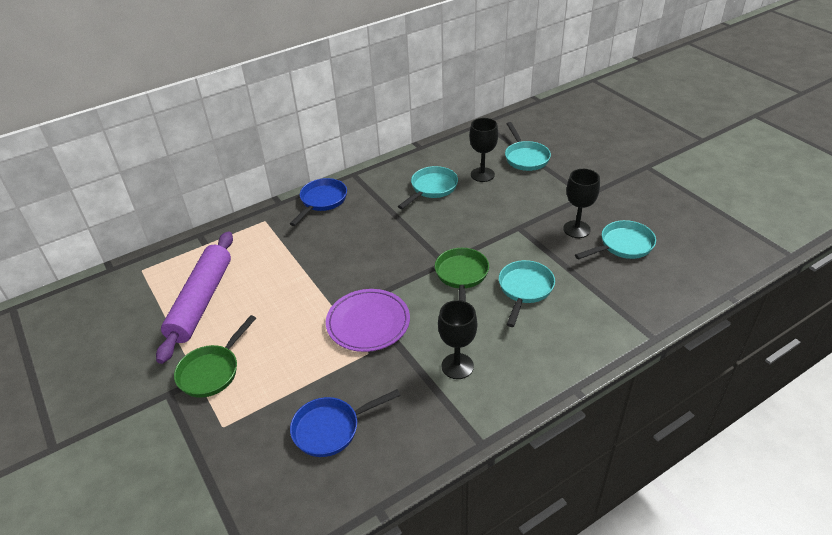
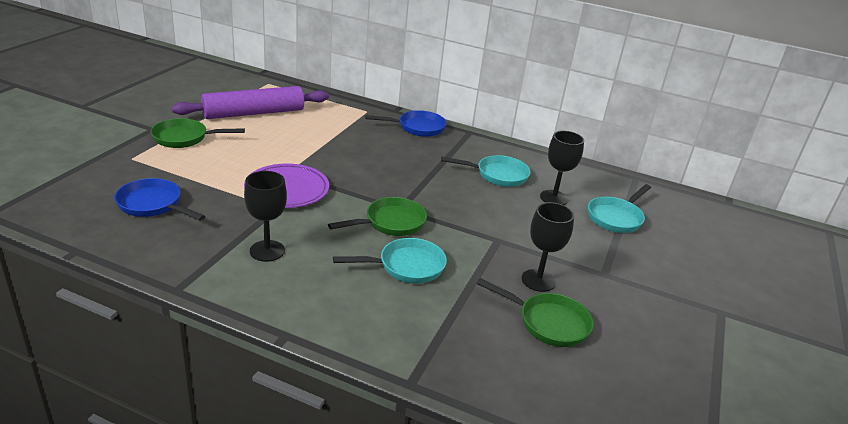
camera: 50 degrees right, 10 degrees down
turquoise pan [575,220,656,259] -> green pan [477,278,593,347]

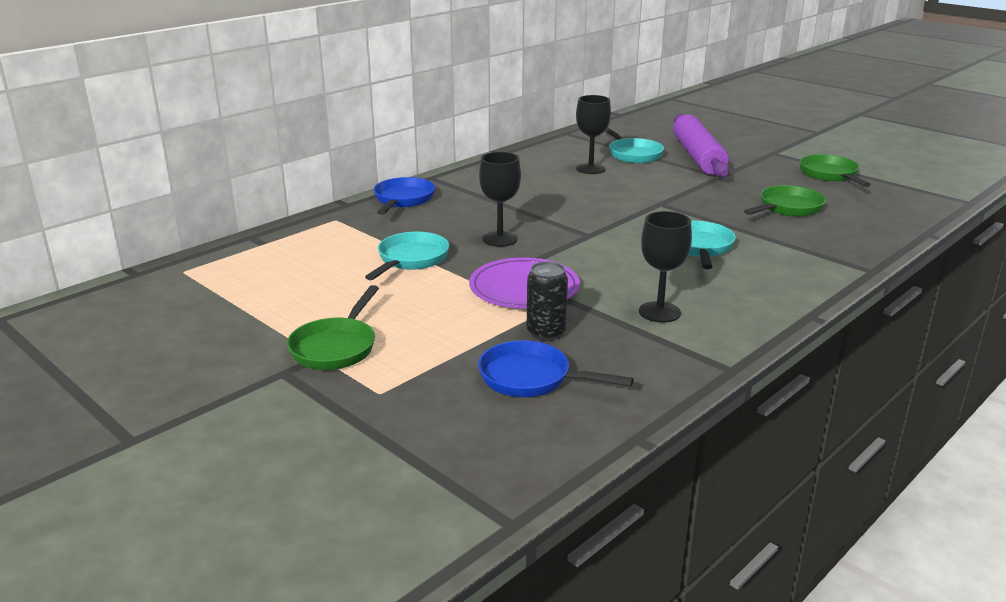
camera: 65 degrees left, 5 degrees down
blue pan [114,178,205,221] -> blue pan turned 60 degrees clockwise [478,340,634,397]
purple rolling pin [172,86,329,119] -> purple rolling pin moved to [673,114,729,178]
green pan [328,197,427,236] -> green pan moved to [799,154,871,187]
turquoise pan [441,155,531,187] -> turquoise pan moved to [365,232,449,280]
black goblet [522,202,574,292] -> black goblet moved to [479,152,521,247]
none -> black can [527,262,568,341]

